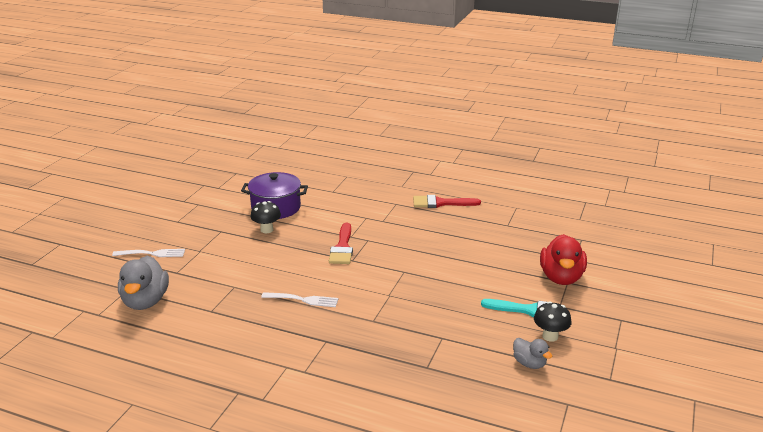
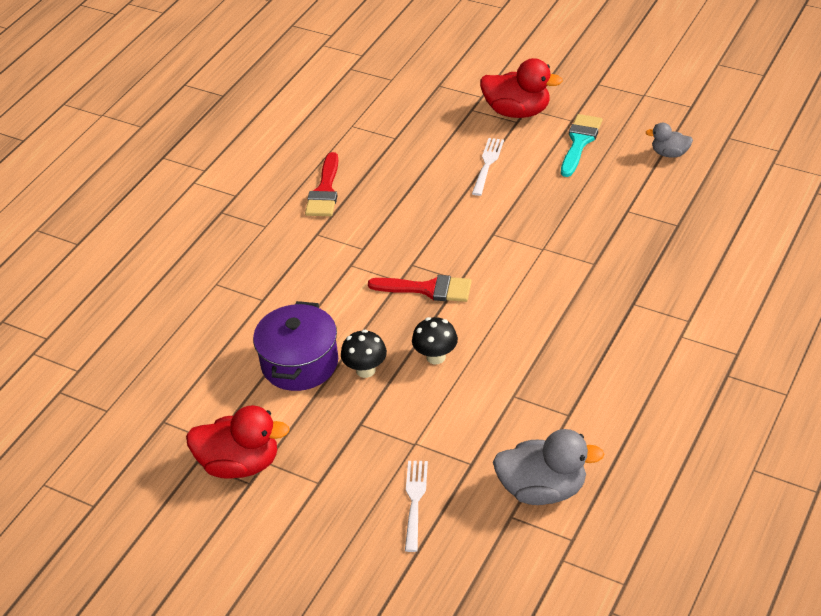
camera: 80 degrees left, 15 degrees up
white fork [261,292,338,307] -> white fork moved to [472,138,504,196]
grey duck [513,338,552,369] -> grey duck turned 135 degrees counterclockwise [645,123,693,157]
black mushroom [534,301,571,342] -> black mushroom moved to [412,317,458,364]
none -> red duck [186,405,290,479]

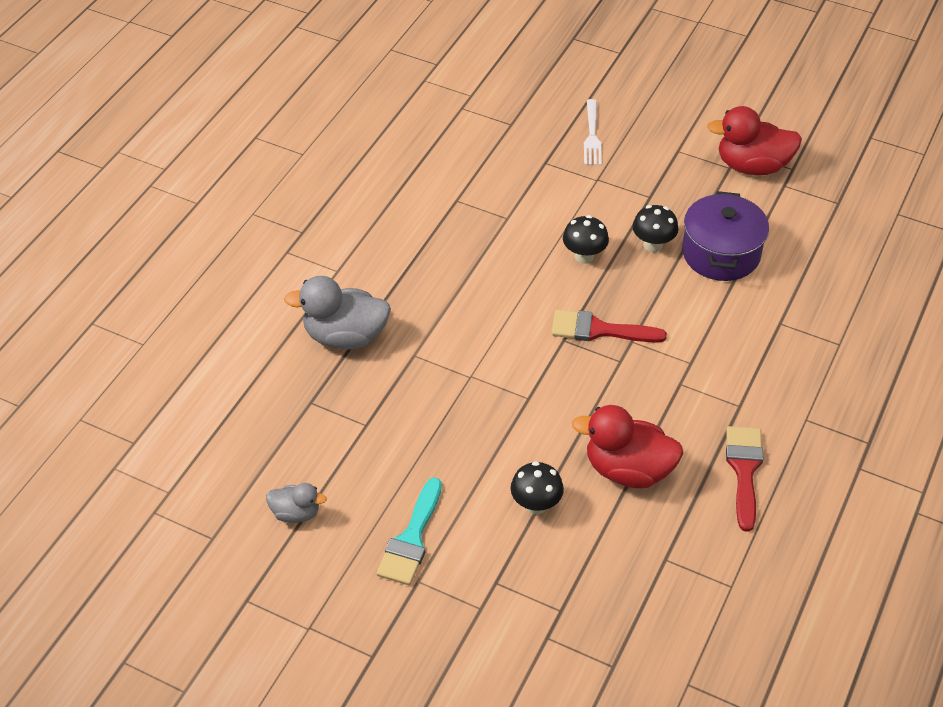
camera: 175 degrees right, 5 degrees up
white fork [472,138,504,196] -> black mushroom [510,461,564,514]
red duck [480,58,563,118] -> red duck moved to [572,405,684,488]
grey duck [493,429,604,505] -> grey duck moved to [284,276,391,350]

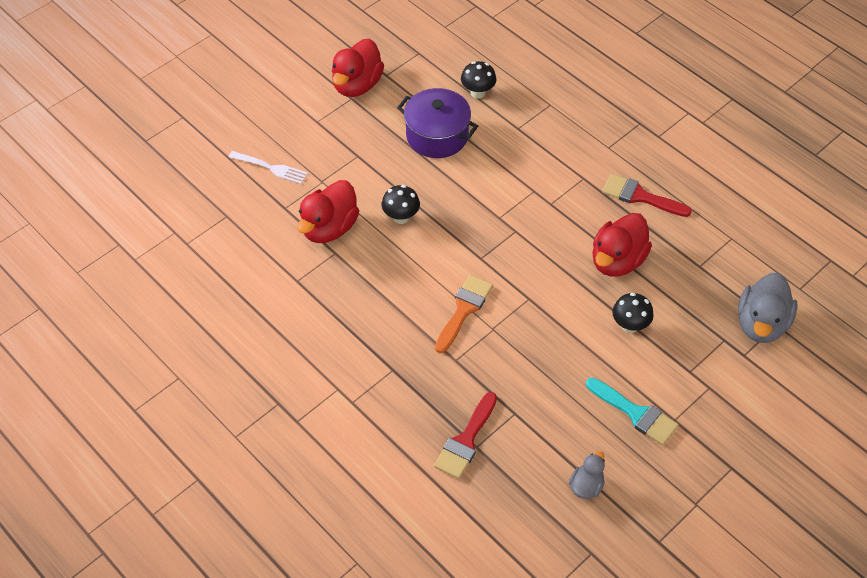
camera: 70 degrees left, 5 degrees up
grey duck [284,276,391,350] -> grey duck moved to [738,273,798,343]
red brush [552,310,667,343] -> red brush moved to [434,392,497,479]
black mushroom [632,205,679,252] -> black mushroom moved to [461,61,496,99]
none -> red duck [297,180,359,243]
none -> orange brush [435,275,493,353]

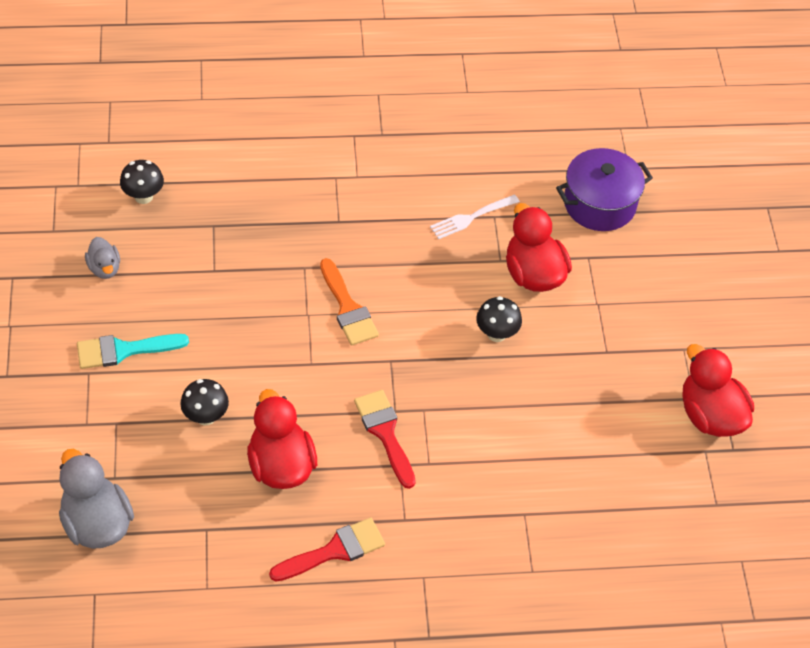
camera: 125 degrees right, 0 degrees up
white fork [229,151,308,184] -> white fork moved to [430,194,520,239]
purple pot [397,88,478,158] -> purple pot moved to [556,148,653,231]
red brush [434,392,497,479] -> red brush moved to [354,390,416,489]
black mushroom [461,61,496,99] -> black mushroom moved to [120,160,164,204]

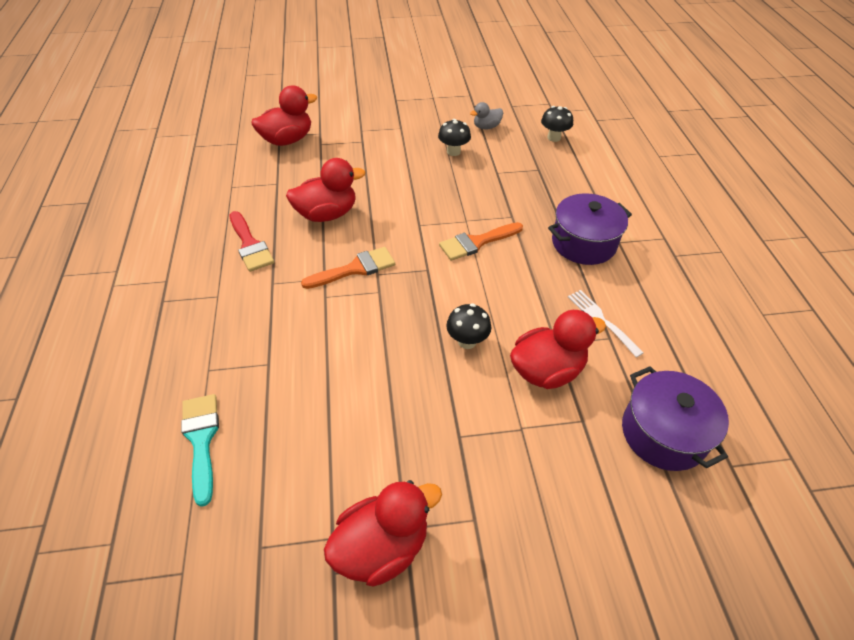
camera: 90 degrees right, 5 degrees down
grey duck [59,449,134,549] -> red duck [251,85,317,146]
turquoise brush [77,334,189,369] -> turquoise brush moved to [181,394,219,507]
black mushroom [180,379,229,426] -> black mushroom moved to [438,119,471,156]
red brush [354,390,416,489] -> orange brush [301,247,395,289]
none -> purple pot [548,193,632,265]

